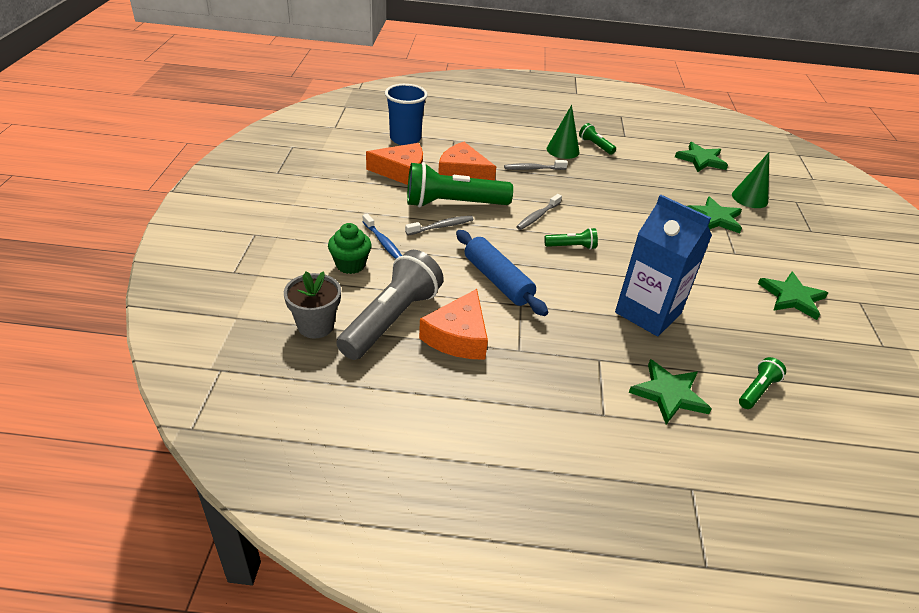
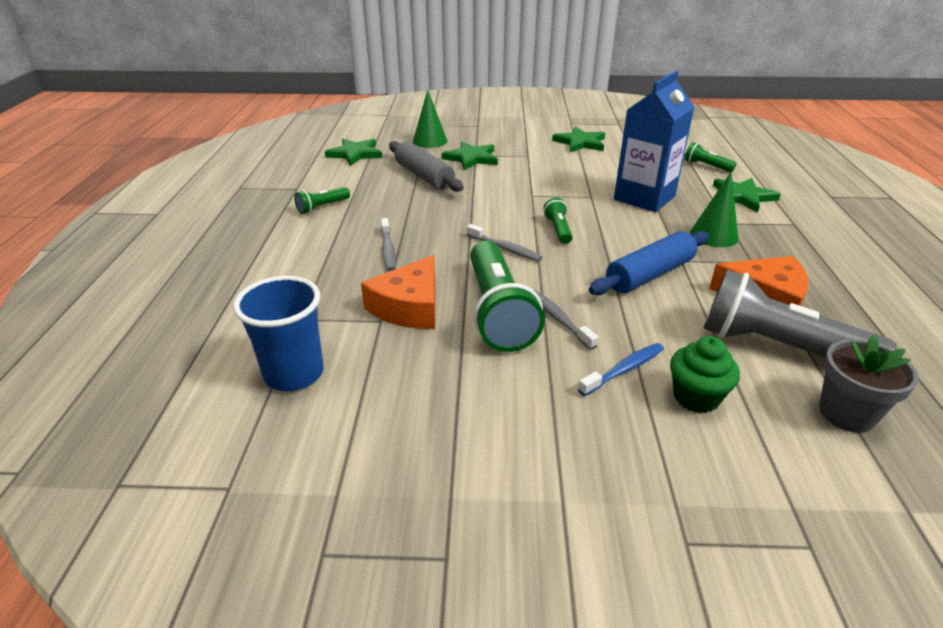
camera: 90 degrees left, 5 degrees down
orange cheese [366,143,423,185] -> none
green cone [547,105,579,159] -> green cone moved to [690,172,739,247]
none -> grey rolling pin [389,141,463,192]

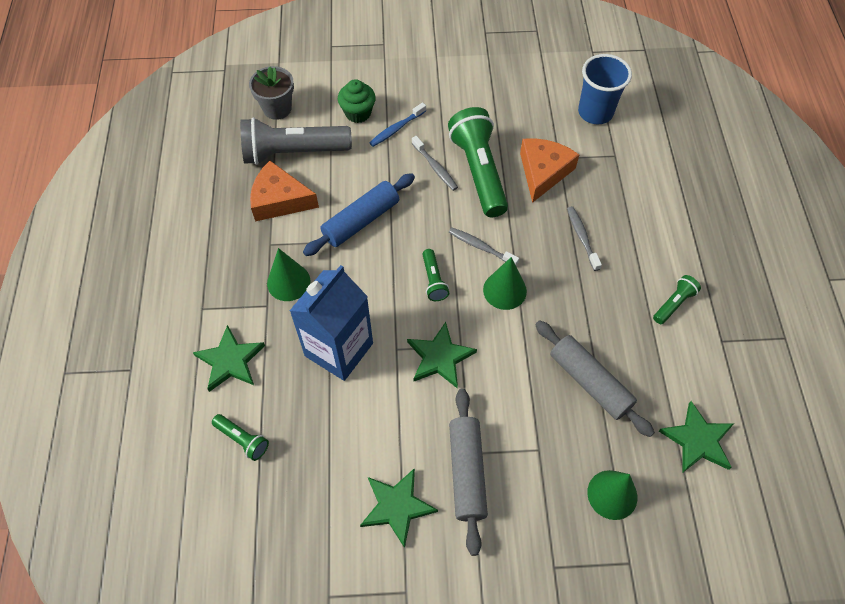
camera: 175 degrees right, 25 degrees up
green star [441,142,498,170] -> green star moved to [407,322,477,388]
grey flashlight [703,270,897,357] -> grey flashlight turned 150 degrees clockwise [240,117,352,165]
none -> grey rolling pin [449,389,488,556]
none -> green cone [483,257,527,310]

